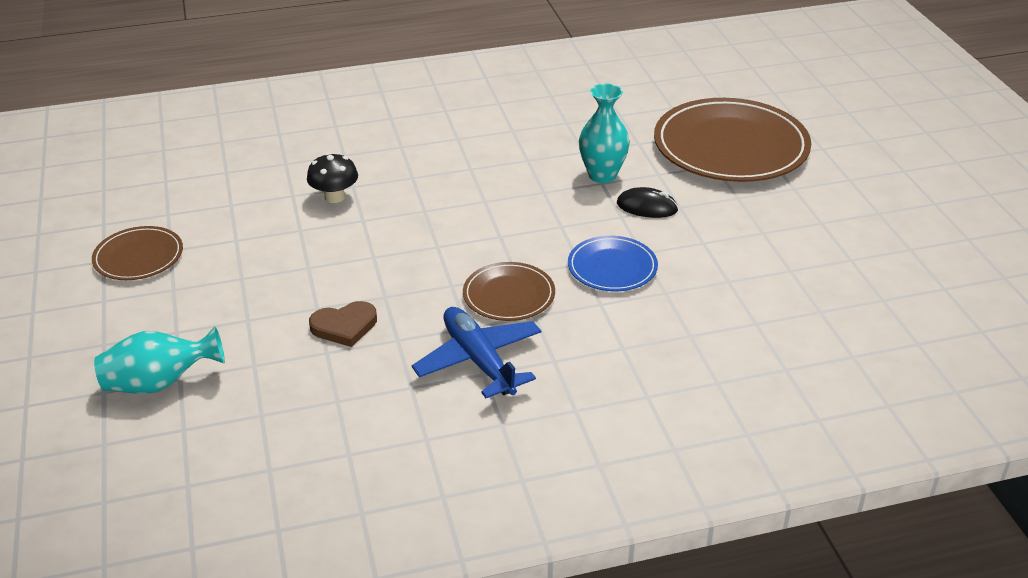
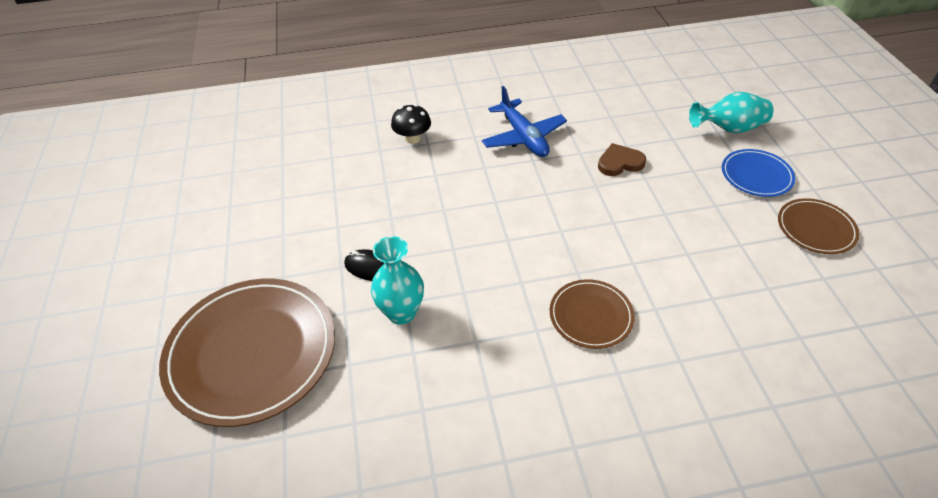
camera: 175 degrees left, 10 degrees up
black mushroom [307,153,358,203] -> black mushroom moved to [391,104,431,144]
brown plate [463,262,555,321] -> brown plate moved to [550,279,635,349]
blue plate [568,236,658,291] -> blue plate moved to [722,149,795,197]

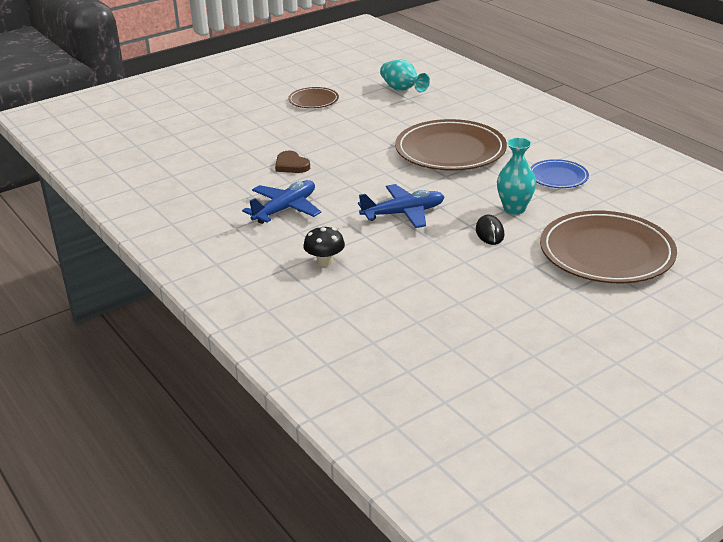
camera: 115 degrees left, 15 degrees down
brown plate [550,279,635,349] -> brown plate [395,119,507,171], size x1.97
turquoise vase [689,92,773,133] -> turquoise vase moved to [380,59,430,92]
blue plate [722,149,795,197] -> blue plate moved to [531,159,589,188]
none -> blue plane [358,184,444,228]

